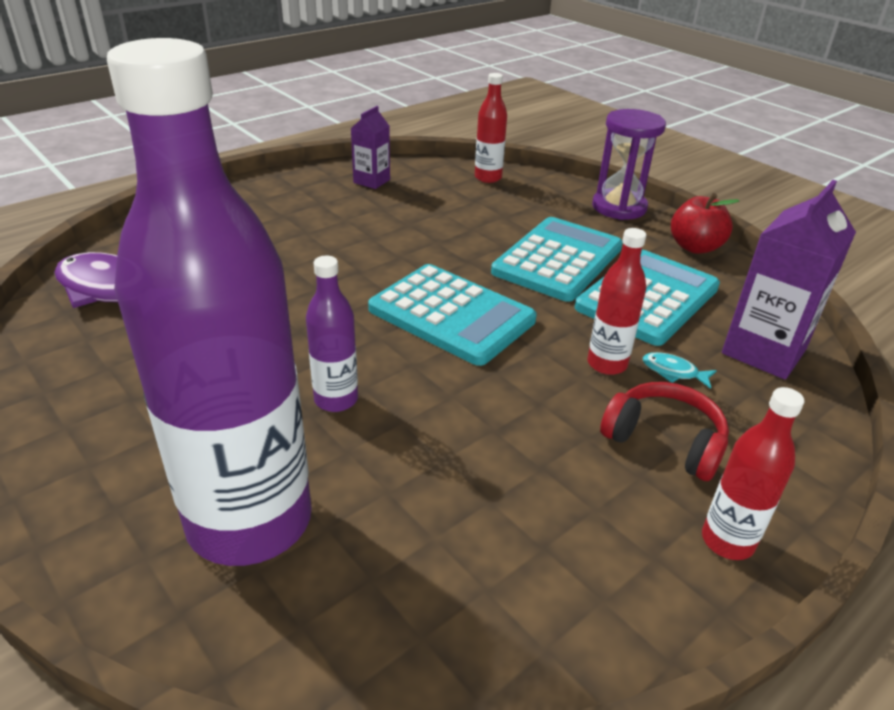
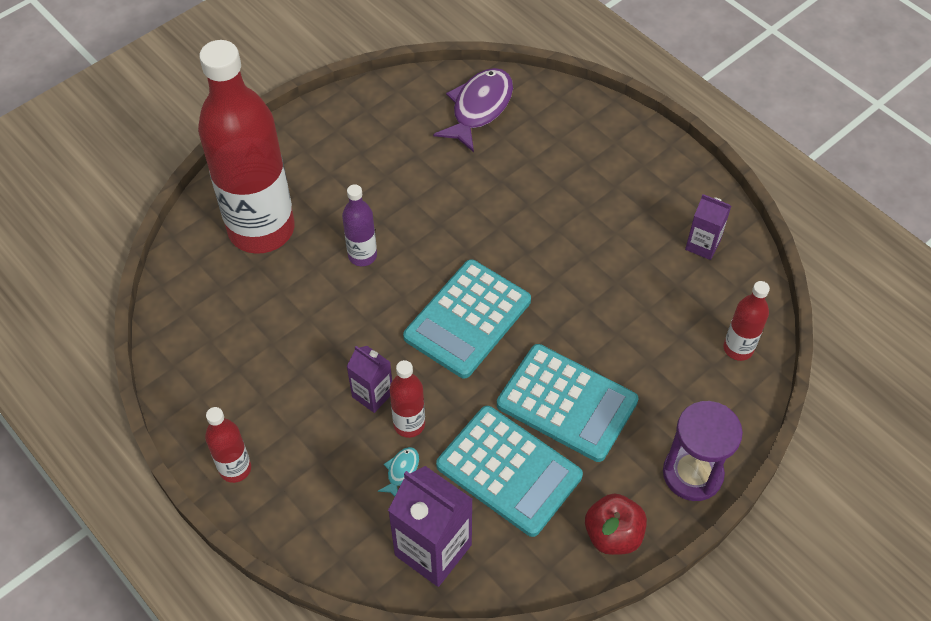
camera: 90 degrees right, 20 degrees up
purple bottle [107,38,312,566] -> red bottle [198,40,295,254]
red headphones [600,382,729,481] -> none
none -> purple carton [347,346,392,413]

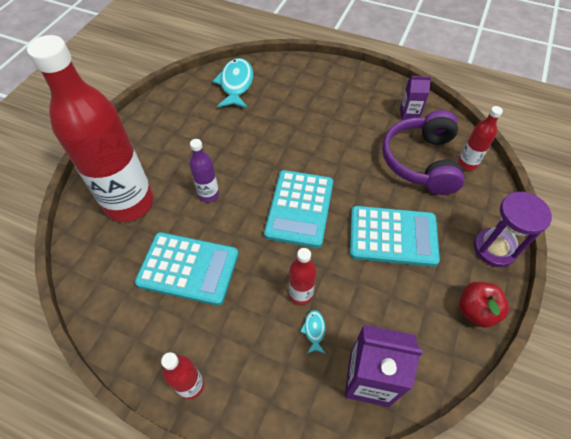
camera: 25 degrees left, 0 degrees up
purple carton [347,346,392,413] -> none
purple fish [433,68,513,152] -> turquoise fish [212,58,253,109]
turquoise calculator [436,406,583,537] -> turquoise calculator moved to [135,232,239,306]
none -> purple headphones [382,110,465,195]

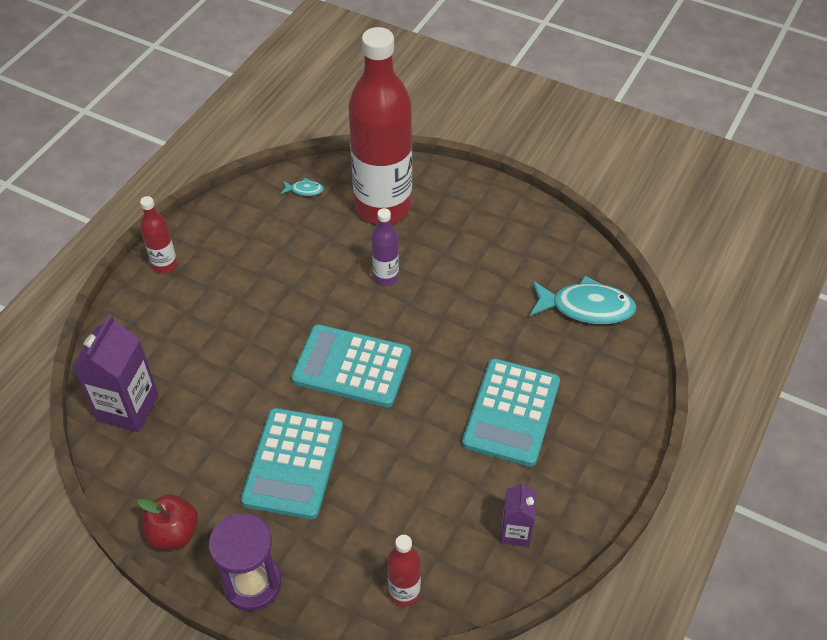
camera: 95 degrees right, 5 degrees down
turquoise calculator [135,232,239,306] -> turquoise calculator moved to [462,358,560,467]
red bottle [289,248,316,305] -> none
turquoise fish [300,310,326,354] -> turquoise fish moved to [281,178,324,196]
purple headphones [382,110,465,195] -> none

